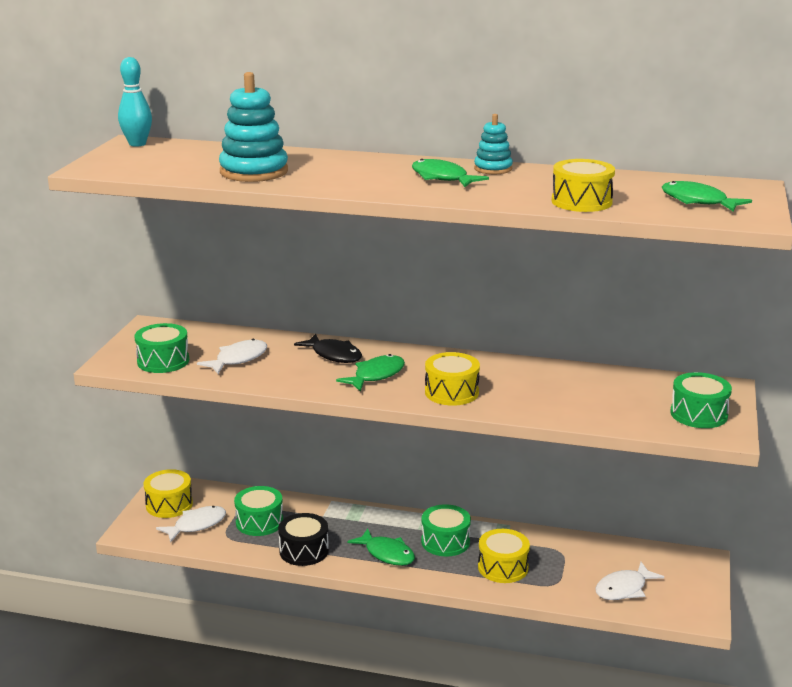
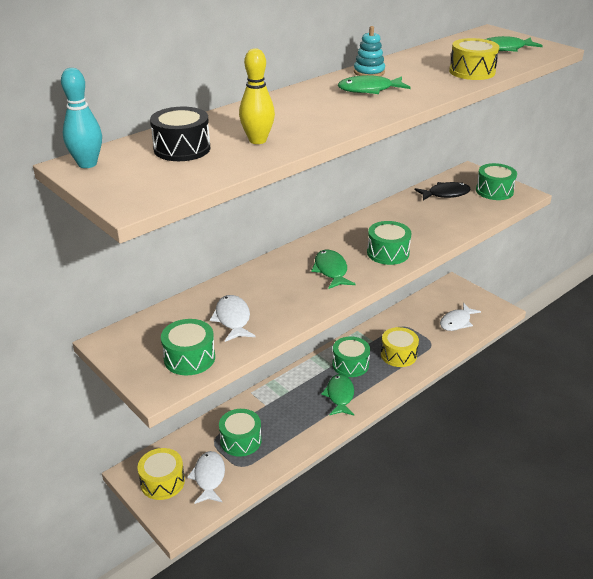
camera: 55 degrees left, 10 degrees up
turquoise stacking toy [219,72,288,182] -> yellow bowling pin [239,48,275,144]
black drum [278,513,329,566] -> black drum moved to [150,107,210,161]
black fish [294,334,362,363] -> black fish moved to [414,182,471,201]
green fish [347,528,415,566] -> green fish turned 75 degrees counterclockwise [321,374,354,416]
yellow drum [425,352,480,406] -> green drum [367,221,412,265]
white fish [595,562,664,600] -> white fish turned 45 degrees clockwise [440,303,481,331]

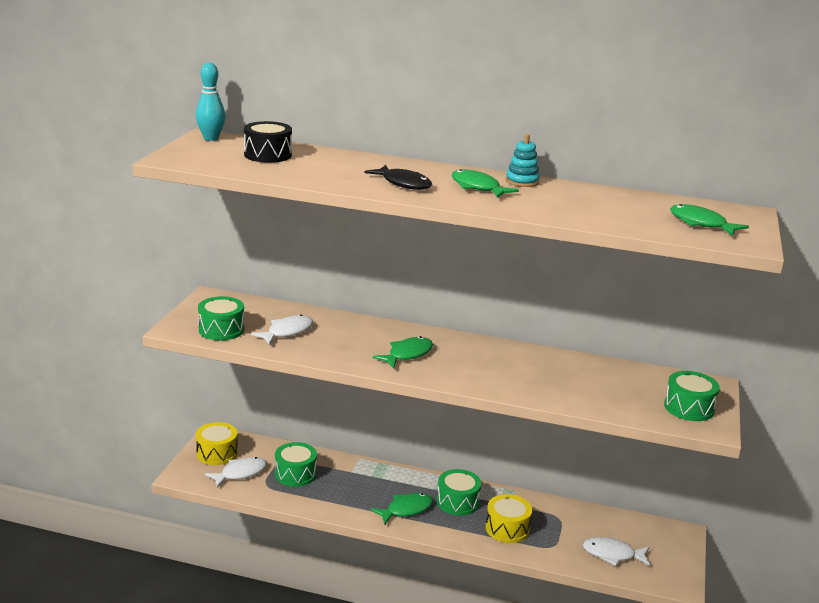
camera: 55 degrees right, 10 degrees down
yellow bowling pin [239,48,275,144] -> none
green drum [367,221,412,265] -> none
black fish [414,182,471,201] -> black fish moved to [364,165,432,190]
yellow drum [449,38,499,80] -> none

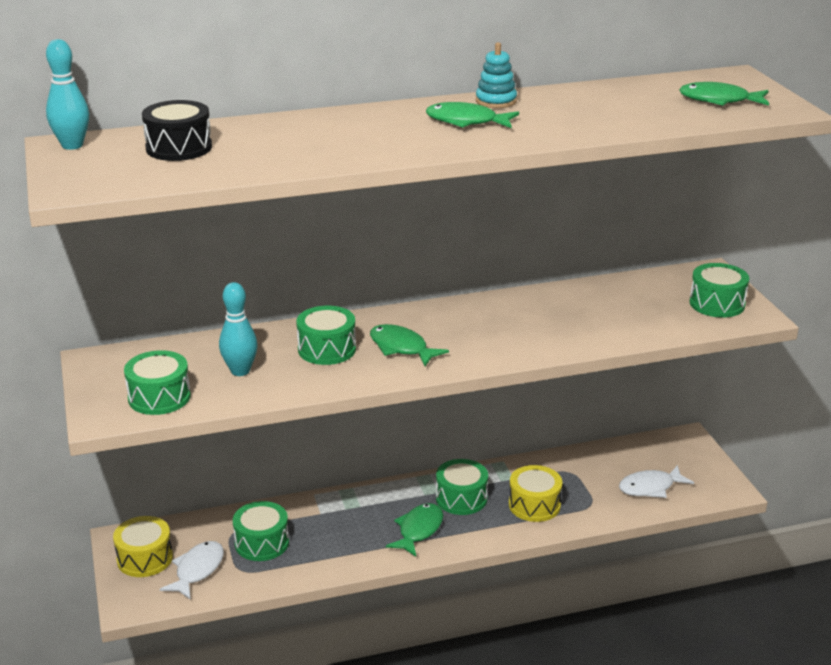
camera: 30 degrees left, 5 degrees up
white fish [251,315,313,345] -> turquoise bowling pin [219,282,258,376]
black fish [364,165,432,190] -> none
green fish [373,336,433,369] -> green fish turned 60 degrees counterclockwise [370,324,449,366]
none -> green drum [296,306,356,365]

